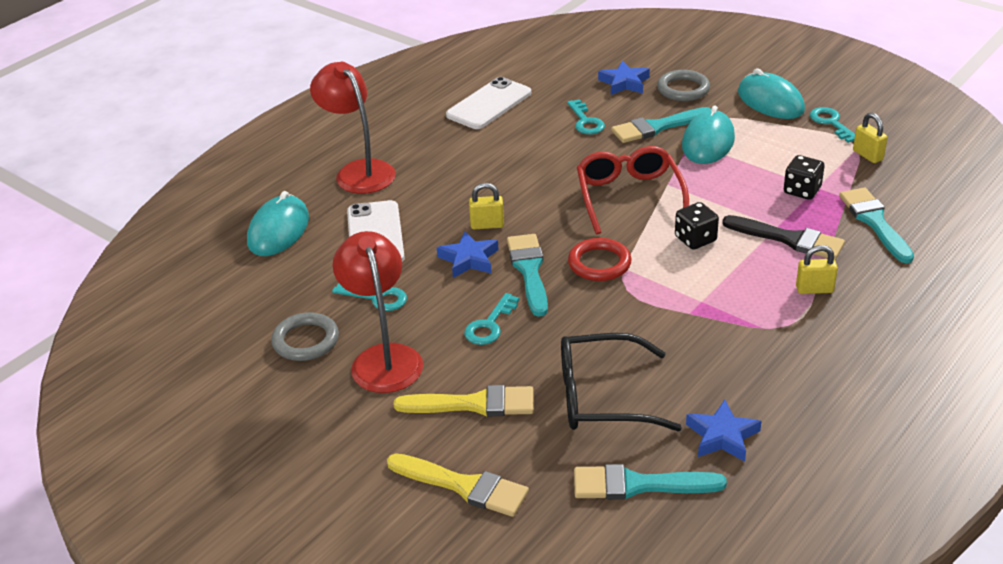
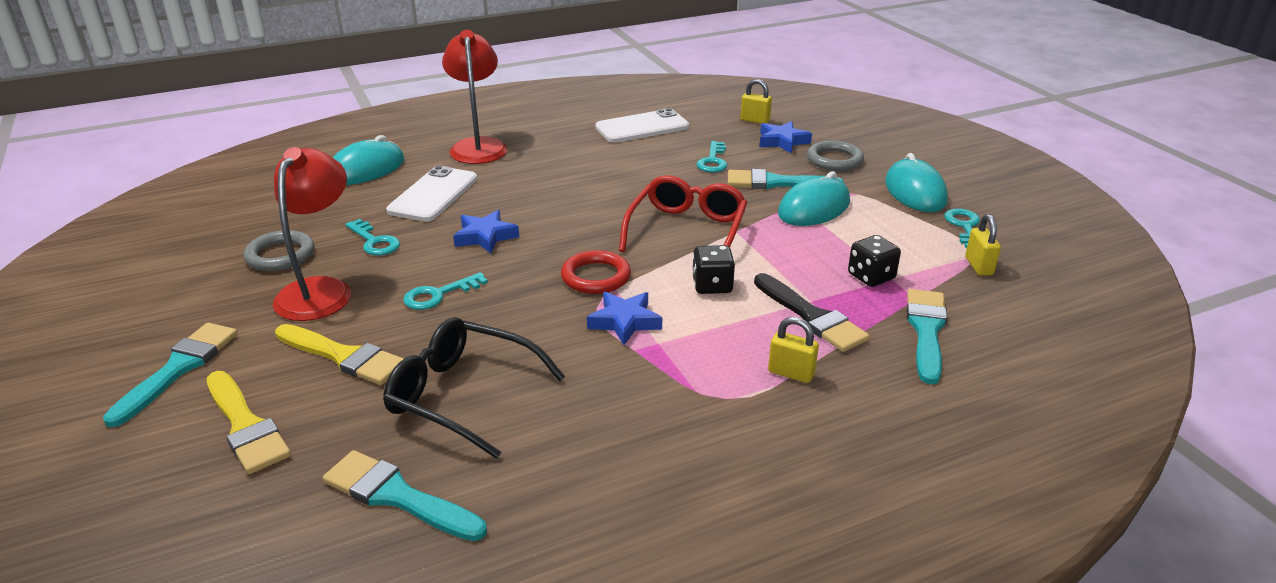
camera: 25 degrees right, 5 degrees down
yellow padlock [469,183,504,229] -> yellow padlock moved to [740,79,772,124]
turquoise brush [507,234,548,317] -> turquoise brush moved to [103,323,238,427]
blue star [686,399,761,462] -> blue star moved to [587,292,662,345]

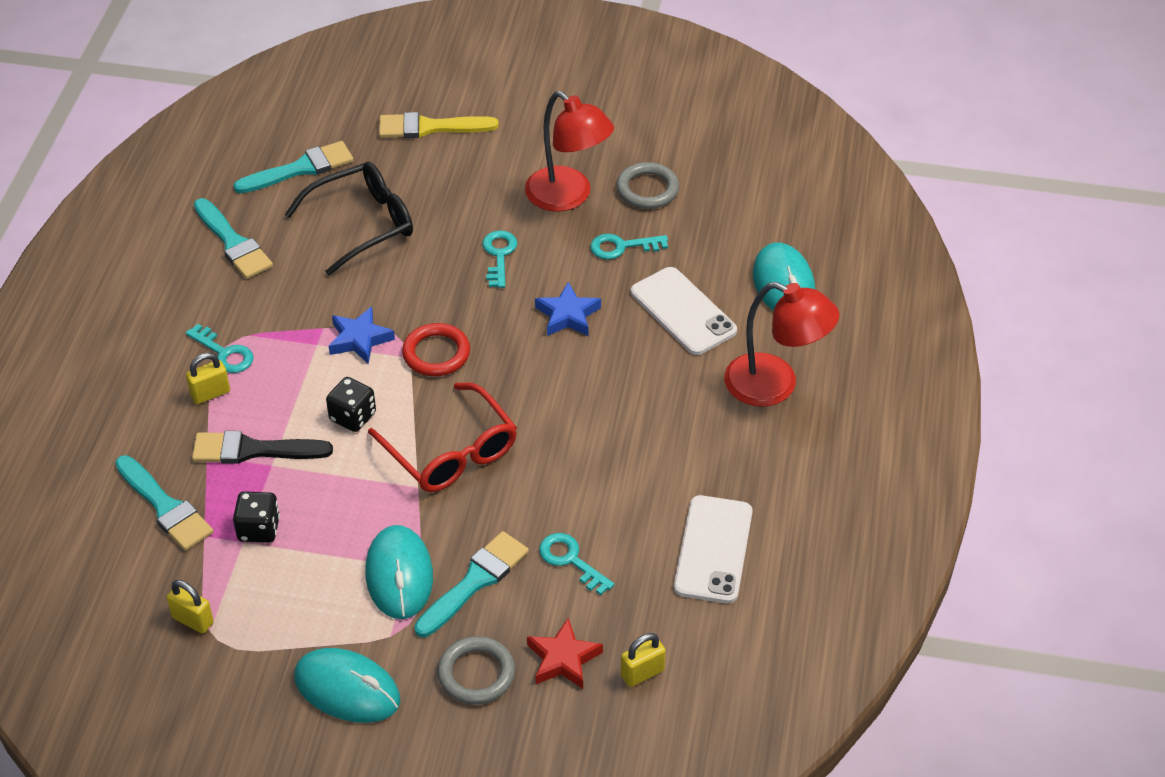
camera: 125 degrees right, 15 degrees up
turquoise brush [103,323,238,427] -> turquoise brush moved to [194,198,273,279]
yellow brush [275,324,404,385] -> none
blue star [759,121,812,153] -> red star [527,618,603,689]
turquoise key [944,208,980,249] -> turquoise key moved to [186,324,254,373]

